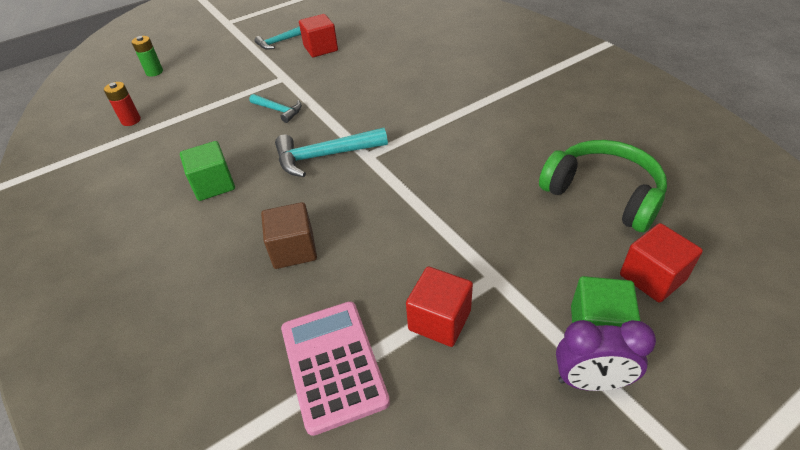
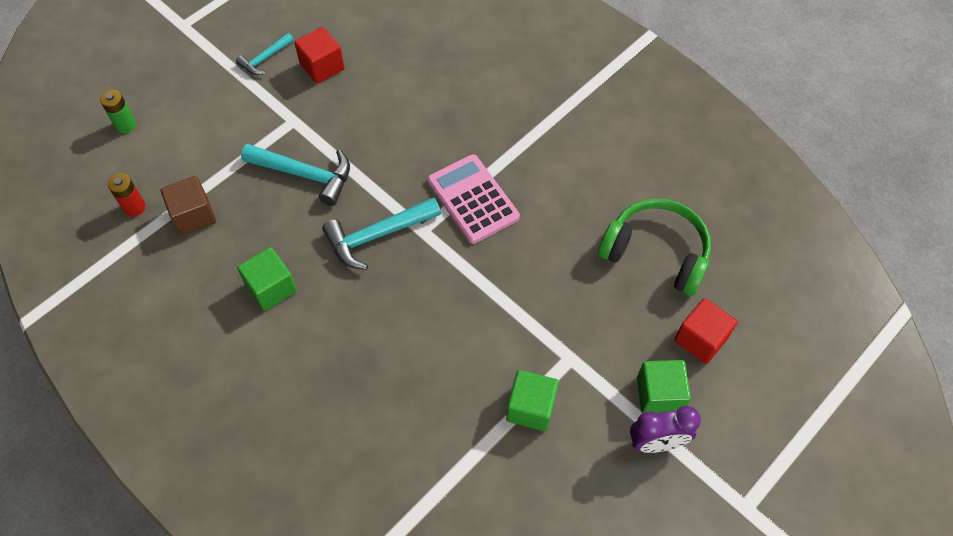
camera: 15 degrees left, 15 degrees up
turquoise hammer [250,94,302,123] -> turquoise hammer [241,144,350,206], size x1.71
brown cube [261,202,317,269] -> brown cube moved to [161,176,216,235]
pink calculator [281,301,390,436] -> pink calculator moved to [428,154,520,244]
red cube [406,266,473,347] -> green cube [506,370,559,431]

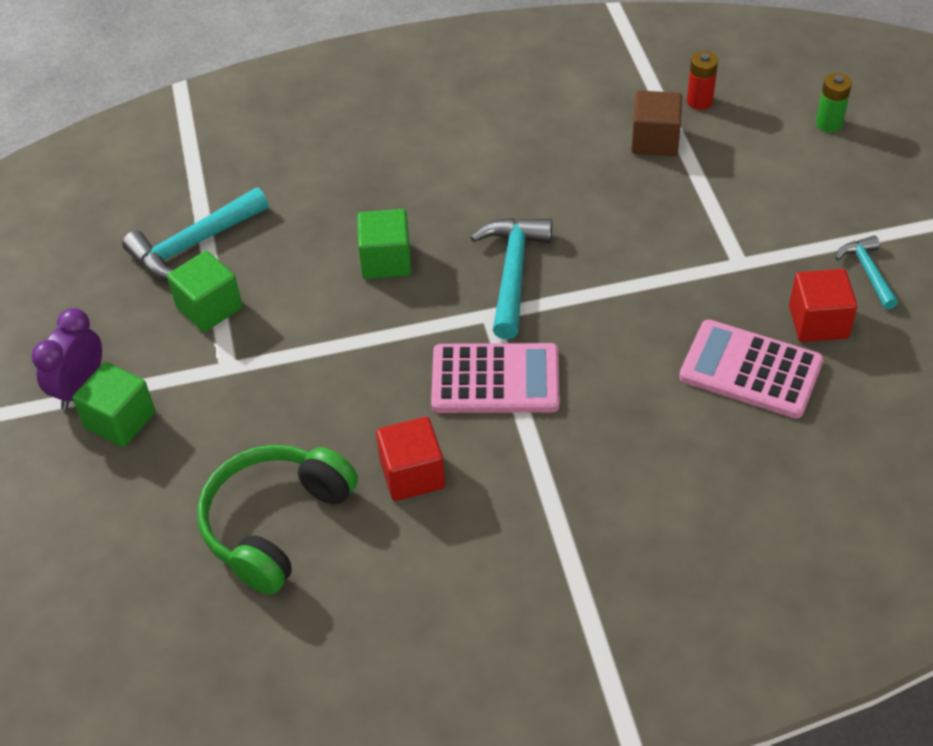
camera: 125 degrees right, 10 degrees down
green cube [237,247,297,311] -> green cube moved to [357,209,411,279]
turquoise hammer [241,144,350,206] -> turquoise hammer moved to [122,187,269,280]
green headphones [598,198,711,296] -> green headphones turned 150 degrees clockwise [197,445,358,595]
red cube [674,298,738,364] -> red cube moved to [376,417,445,501]
none -> pink calculator [679,319,824,419]

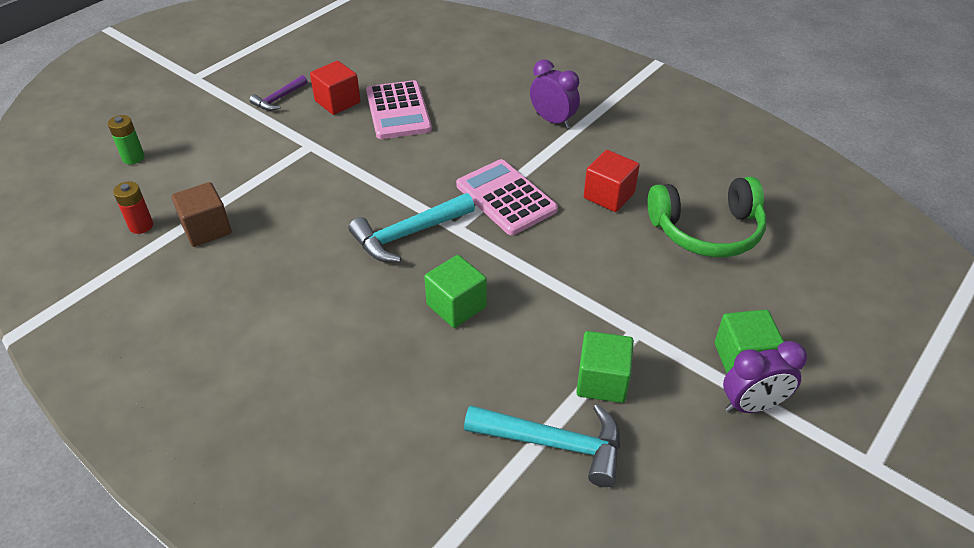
camera: 130 degrees left, 5 degrees down
turquoise hammer [836,236,898,309] -> purple hammer [249,75,308,111]
none -> purple clock [530,59,580,128]

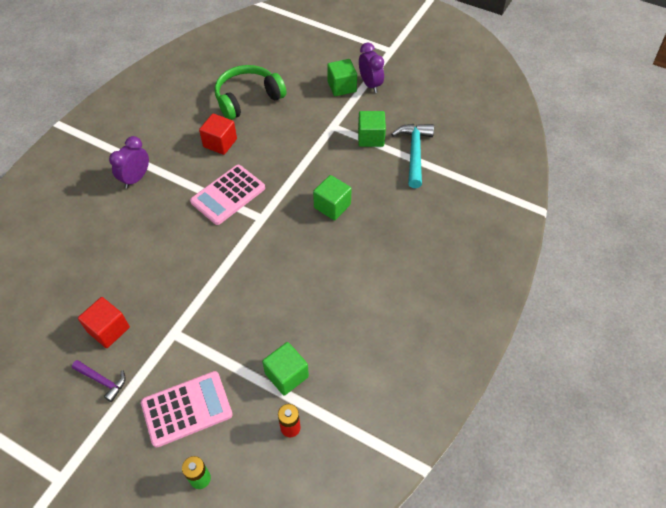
camera: 100 degrees left, 10 degrees up
brown cube [171,182,232,247] -> green cube [262,342,309,396]
turquoise hammer [349,193,475,262] -> none
pink calculator [366,80,432,139] -> pink calculator moved to [141,371,233,447]
green headphones [647,177,767,257] -> green headphones turned 105 degrees counterclockwise [215,65,286,120]

